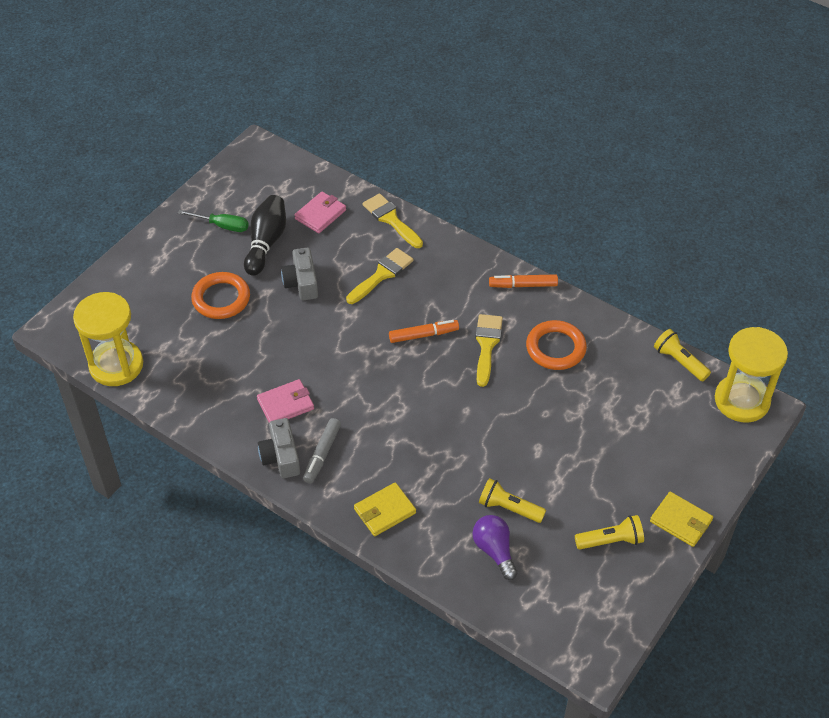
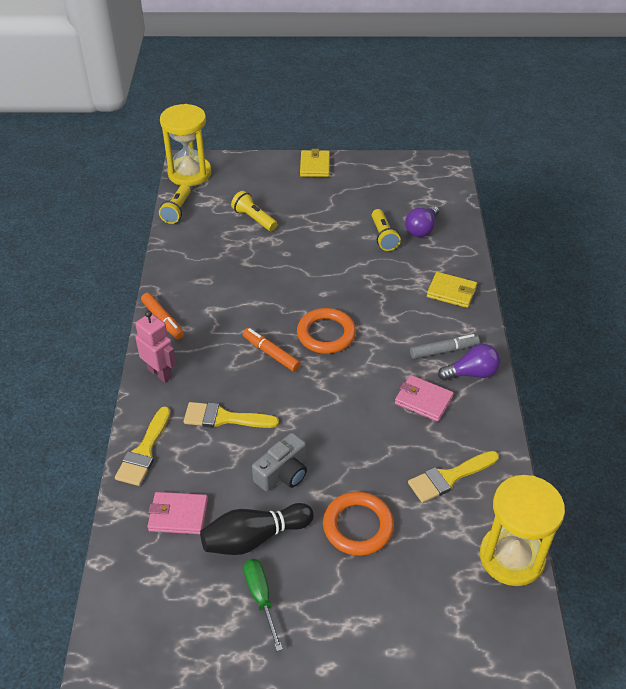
camera: 125 degrees left, 5 degrees down
grey camera [258,418,300,478] -> purple light bulb [438,344,500,381]
yellow brush [475,314,503,387] -> yellow brush moved to [408,451,499,503]
orange ring [526,320,587,370] -> orange ring moved to [297,308,356,354]
yellow flashlight [575,515,644,549] -> yellow flashlight moved to [231,191,277,231]
none -> pink robot [135,311,176,383]

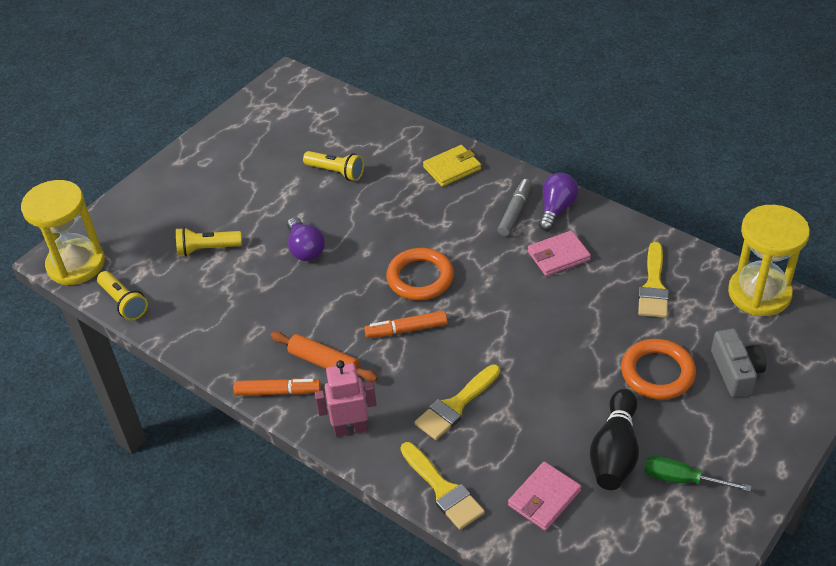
camera: 50 degrees left, 0 degrees up
grey camera [252,433,307,491] -> grey camera moved to [711,329,766,397]
yellow wallet [300,149,330,177] -> none
purple light bulb [405,205,439,237] -> purple light bulb moved to [287,217,325,261]
none -> orange rolling pin [271,332,378,382]

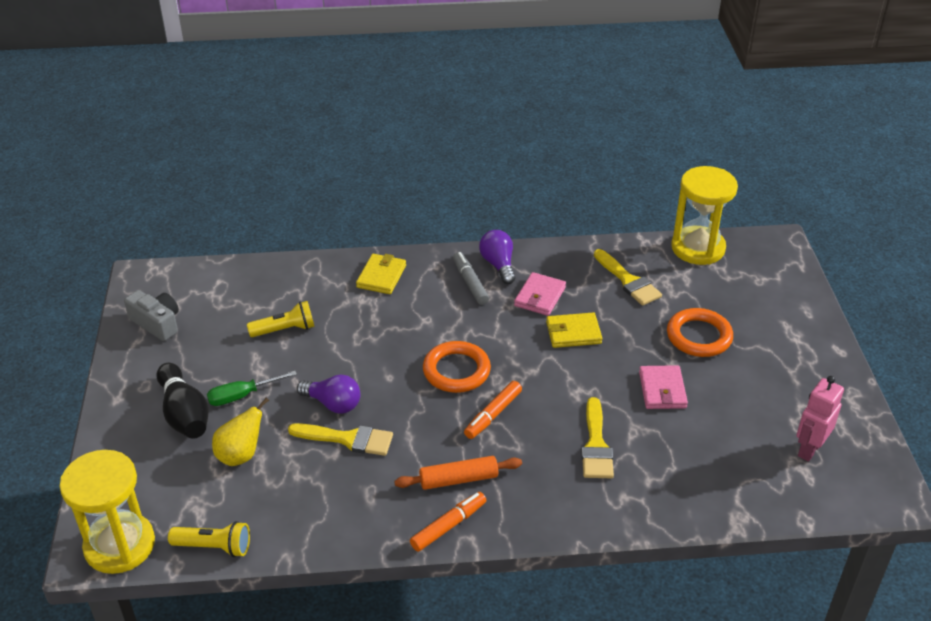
camera: 45 degrees left, 5 degrees down
yellow flashlight [176,227,242,256] -> yellow pear [212,397,269,466]
pink robot [315,360,376,437] -> pink robot moved to [796,376,844,462]
yellow brush [401,442,485,530] -> yellow brush moved to [288,423,393,456]
pink wallet [508,461,581,531] -> pink wallet moved to [639,365,688,409]
black bowling pin [590,389,639,490] -> black bowling pin moved to [156,363,209,439]
green screwdriver [644,456,751,492] -> green screwdriver moved to [207,371,297,406]
grey camera [711,329,766,397] -> grey camera moved to [124,290,179,341]
none -> yellow wallet [546,312,602,348]

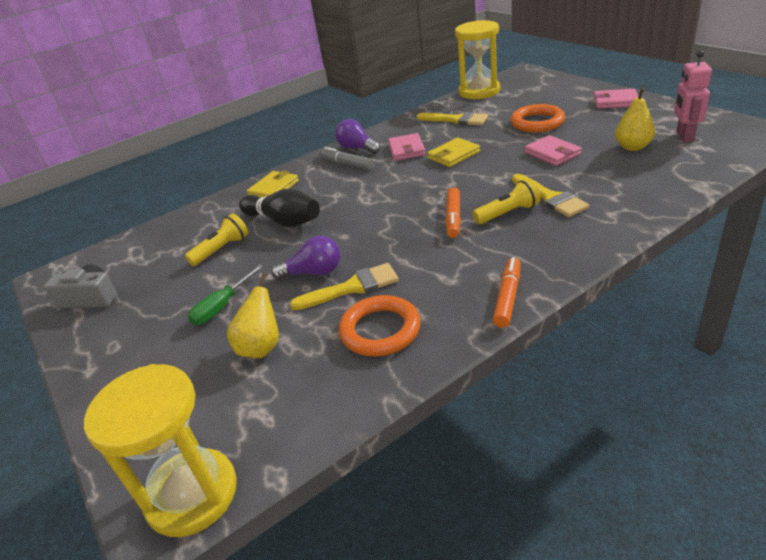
camera: 25 degrees left, 5 degrees down
black bowling pin [156,363,209,439] -> black bowling pin moved to [239,188,320,227]
yellow flashlight [168,521,250,557] -> yellow flashlight moved to [472,179,541,224]
yellow wallet [356,254,406,294] -> yellow wallet turned 45 degrees clockwise [247,170,299,198]
orange rolling pin [394,456,522,490] -> none
orange ring [423,341,491,393] -> orange ring moved to [339,295,421,356]
none -> pink wallet [594,89,639,109]
none -> yellow pear [615,87,655,151]

